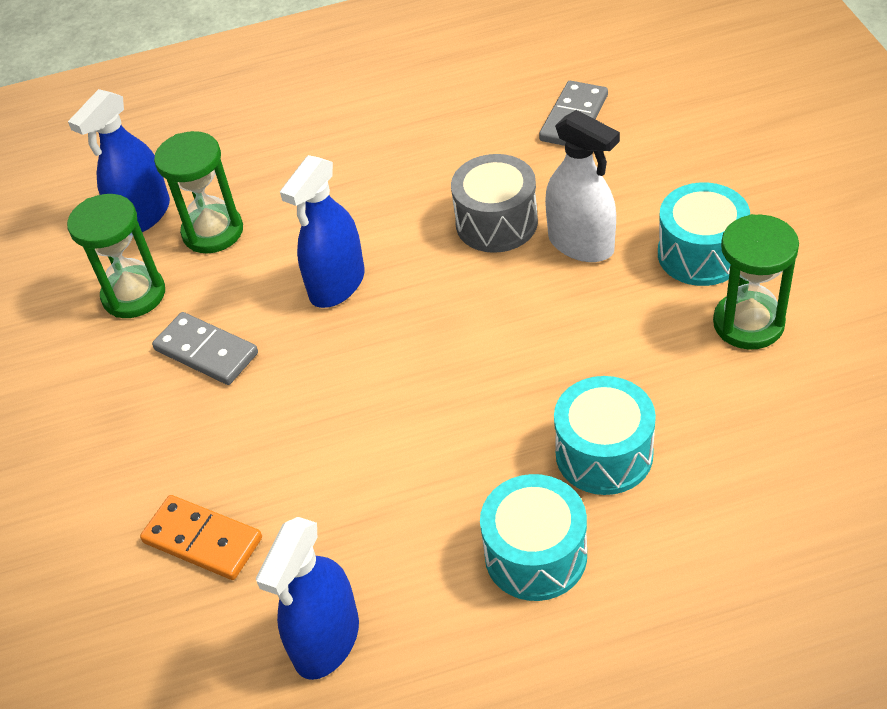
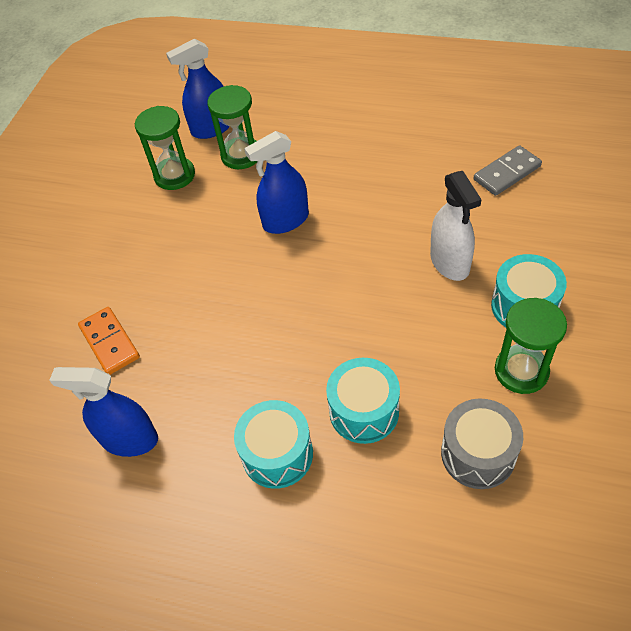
camera: 30 degrees right, 5 degrees up
grey domino [152,312,258,385] -> none
blue spray bottle [256,517,359,680] -> blue spray bottle turned 45 degrees clockwise [49,367,158,457]
grey drum [451,154,538,253] -> grey drum moved to [441,398,523,489]

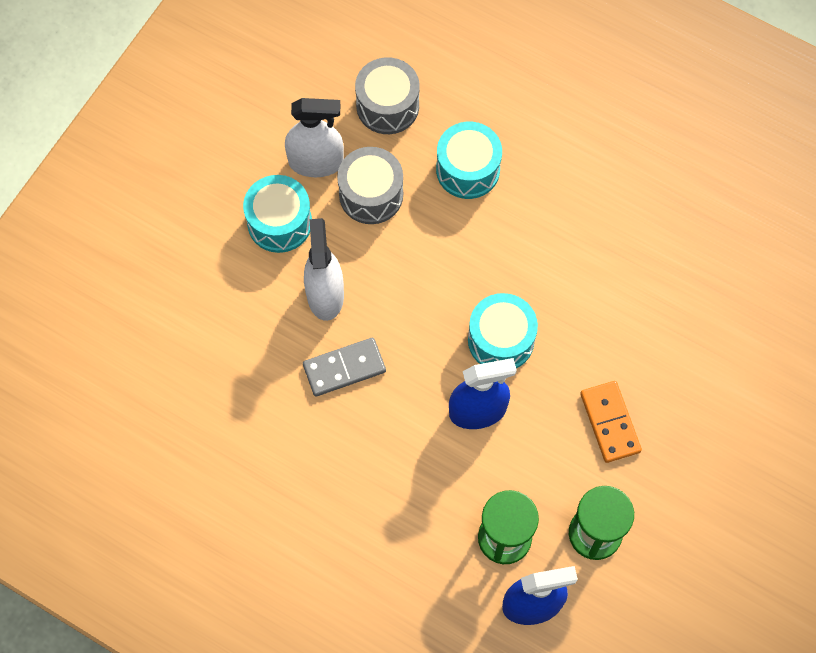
camera: 170 degrees left, 15 degrees up
blue spray bottle [49,367,158,457] -> none
orange domino [78,307,140,375] -> orange domino moved to [580,381,642,463]
turquoise drum [234,400,313,489] -> turquoise drum moved to [468,293,538,368]
grey domino [474,145,542,196] -> grey domino moved to [303,338,386,397]
green hourglass [495,298,567,394] -> white spray bottle [285,98,344,177]
none -> grey drum [337,147,403,224]

